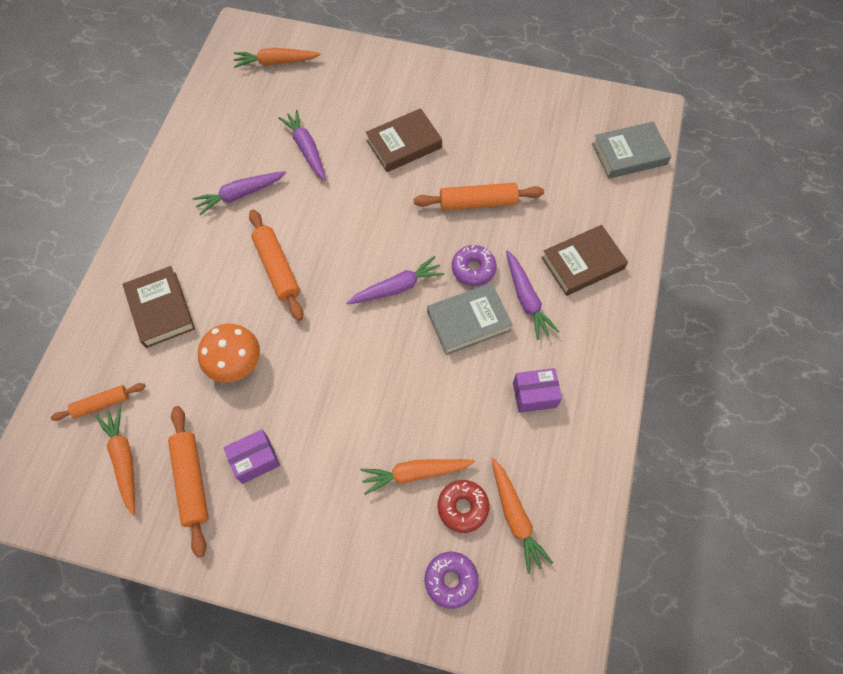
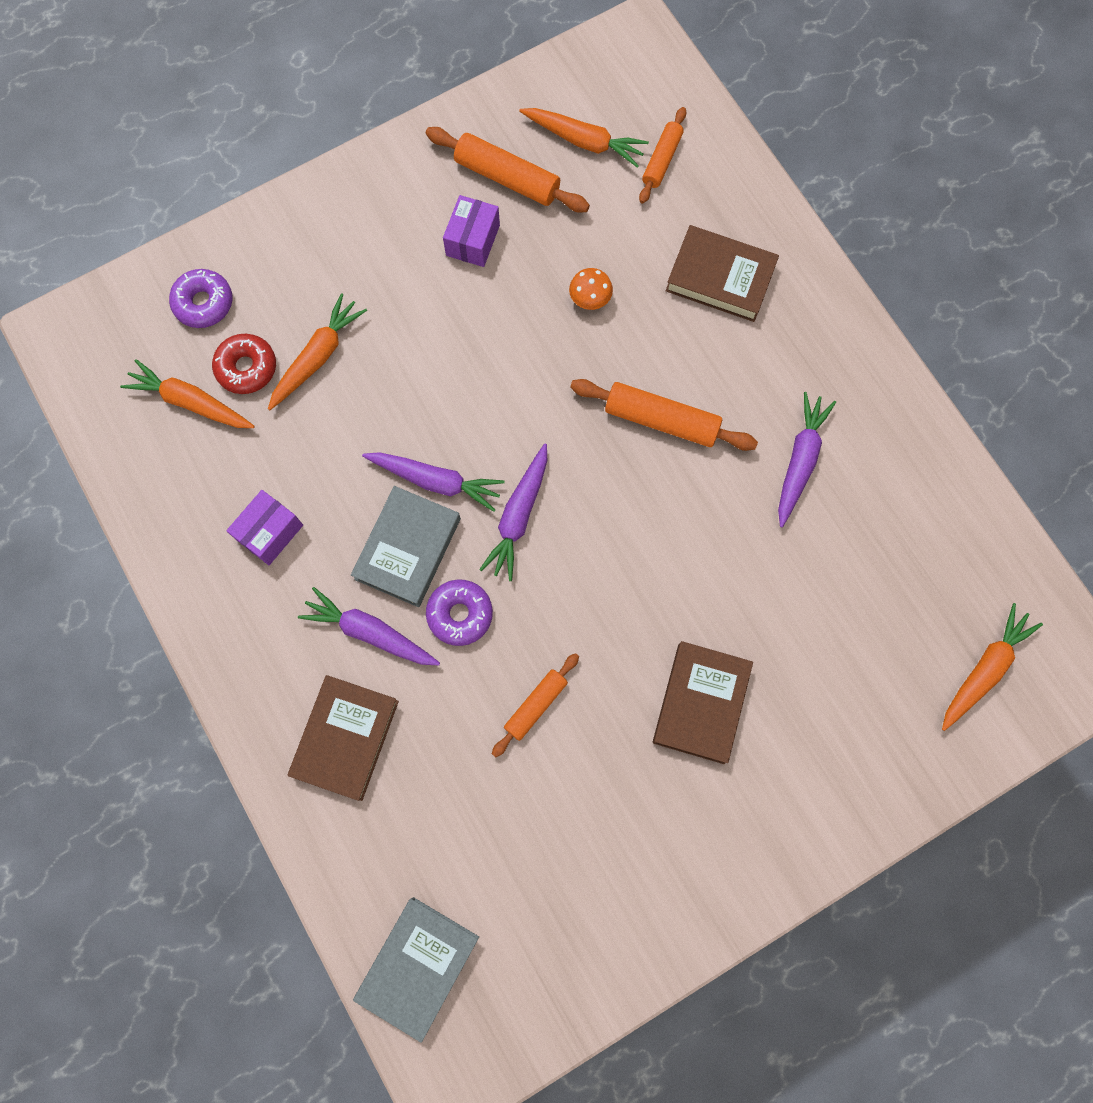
camera: 135 degrees right, 10 degrees up
orange mushroom [198,324,260,383] -> orange mushroom [569,268,613,310], size x0.55
purple carrot [278,110,326,180] -> purple carrot moved to [362,452,504,512]
orange rolling pin [414,183,544,210] -> orange rolling pin [492,653,579,757], size x0.63

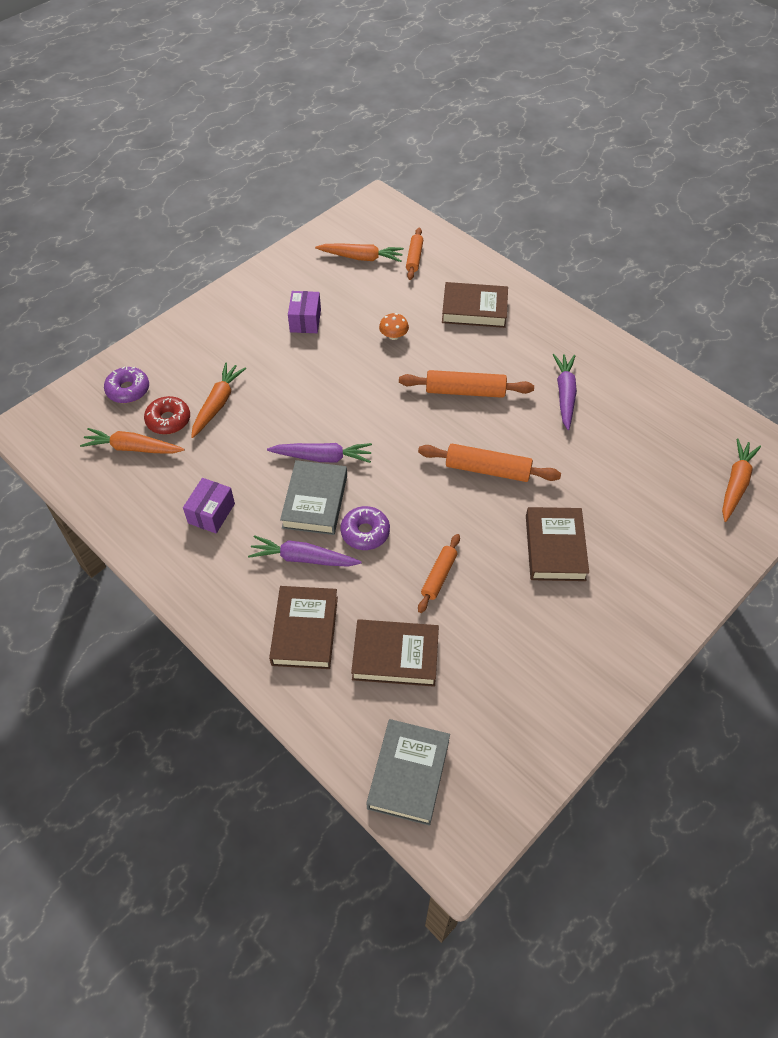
camera: 15 degrees left, 20 degrees down
orange rolling pin [426,127,590,213] -> orange rolling pin moved to [418,444,561,482]
purple carrot [479,443,547,581] -> none
none -> brown book [351,619,439,687]

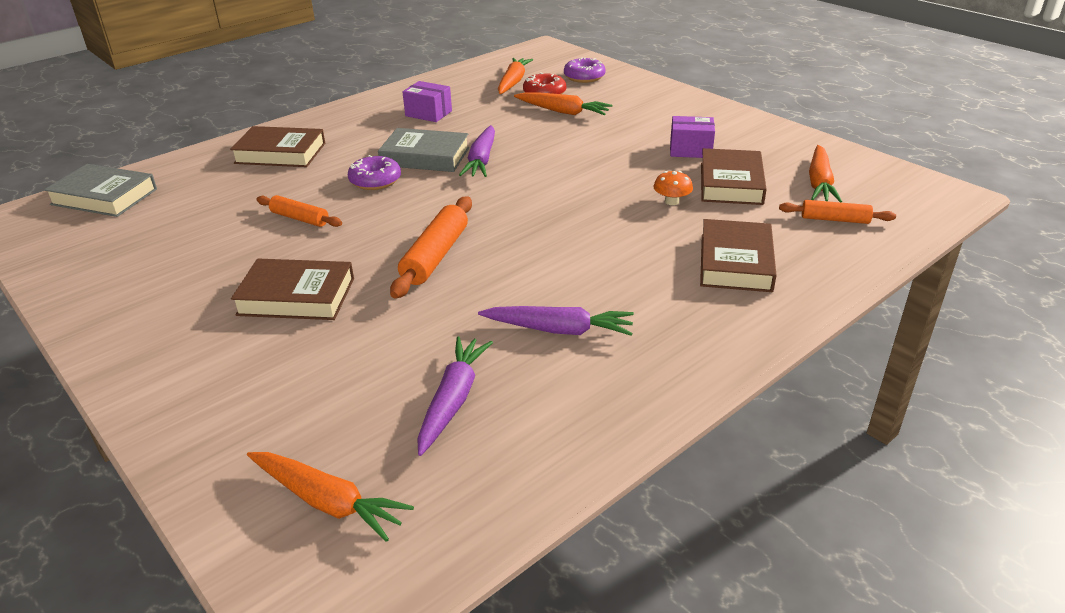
camera: 95 degrees right, 20 degrees down
purple carrot [248,535,362,567] -> purple carrot moved to [417,336,493,456]
brown book [351,619,439,687] -> brown book moved to [701,148,767,205]
orange rolling pin [399,370,534,398] -> none

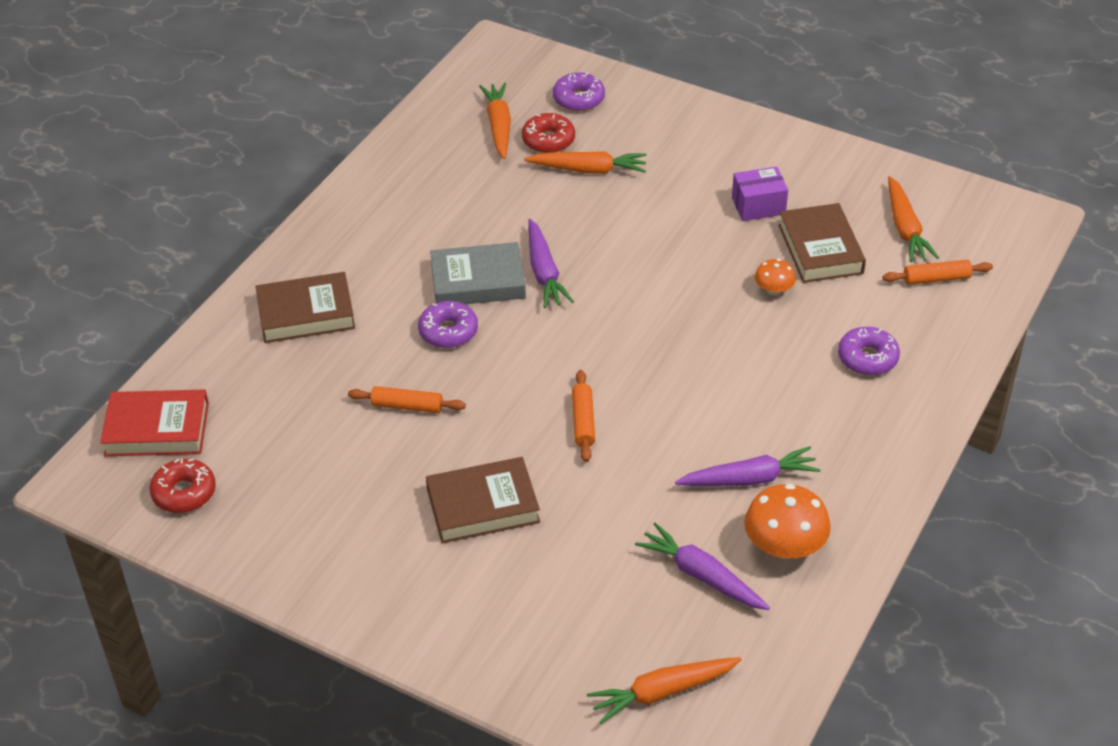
camera: 20 degrees left, 10 degrees up
grey book [44,164,157,217] -> red book [100,390,209,456]
orange carrot [247,452,414,542] -> orange carrot turned 150 degrees clockwise [587,657,742,724]
orange rolling pin [390,196,472,299] -> orange rolling pin [572,370,595,462], size x0.63
purple box [402,81,452,122] -> none
purple carrot [417,336,493,456] -> purple carrot turned 45 degrees counterclockwise [635,523,770,610]
brown book [700,219,777,292] -> purple donut [838,327,900,375]
none -> red donut [150,459,216,513]
none -> orange mushroom [744,484,831,559]

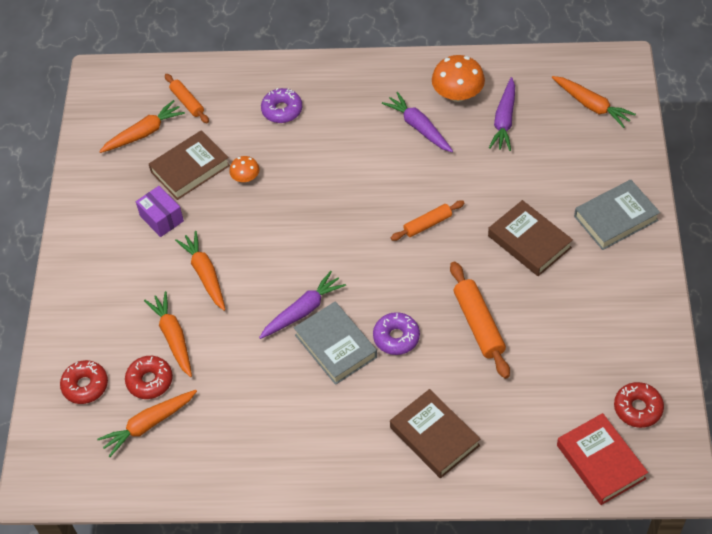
camera: 115 degrees left, 10 degrees up
orange rolling pin [348,386,466,413] -> orange rolling pin [450,261,510,379], size x1.58
purple donut [553,73,605,111] -> red donut [60,360,108,404]
none -> orange carrot [175,231,226,311]
none -> grey book [574,180,660,250]

